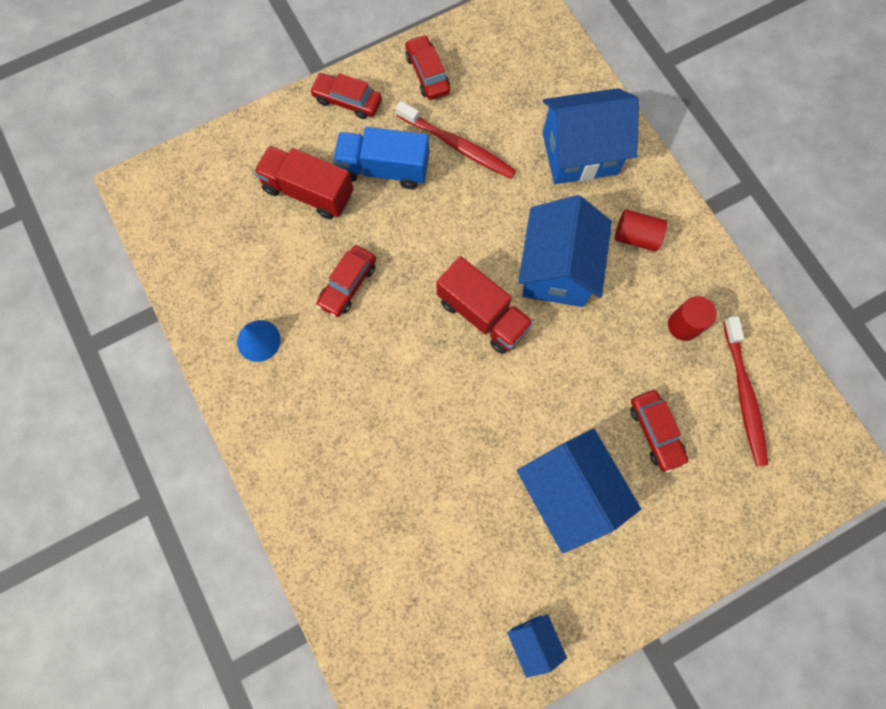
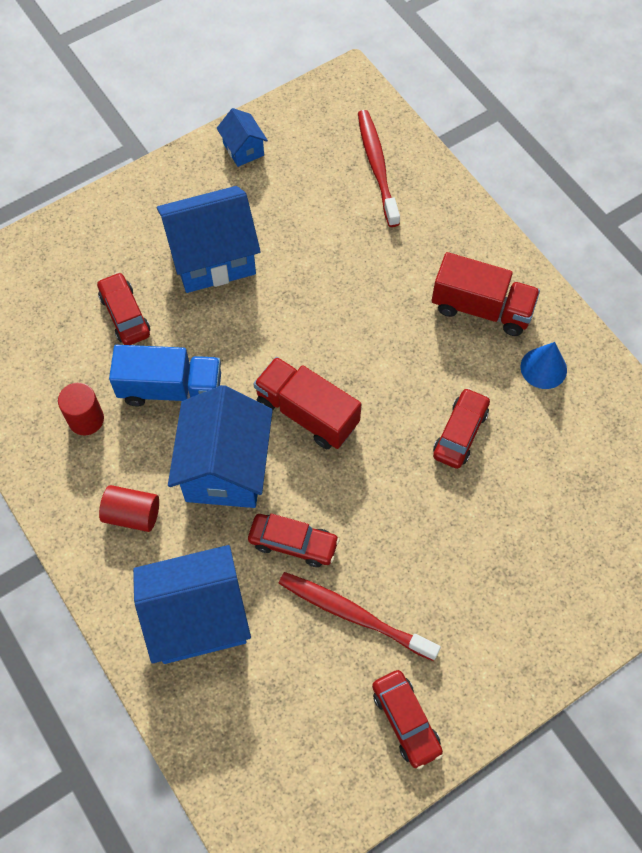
camera: 175 degrees right, 10 degrees down
red truck [254,146,354,219] -> red truck moved to [432,252,540,336]
red car [310,73,382,119] -> red car moved to [248,514,340,567]
blue truck [333,127,429,189] -> blue truck moved to [109,345,221,407]
blue house [517,429,641,553] -> blue house turned 75 degrees counterclockwise [157,186,261,293]
red toothbrush [723,316,768,466] -> red toothbrush moved to [358,110,400,227]

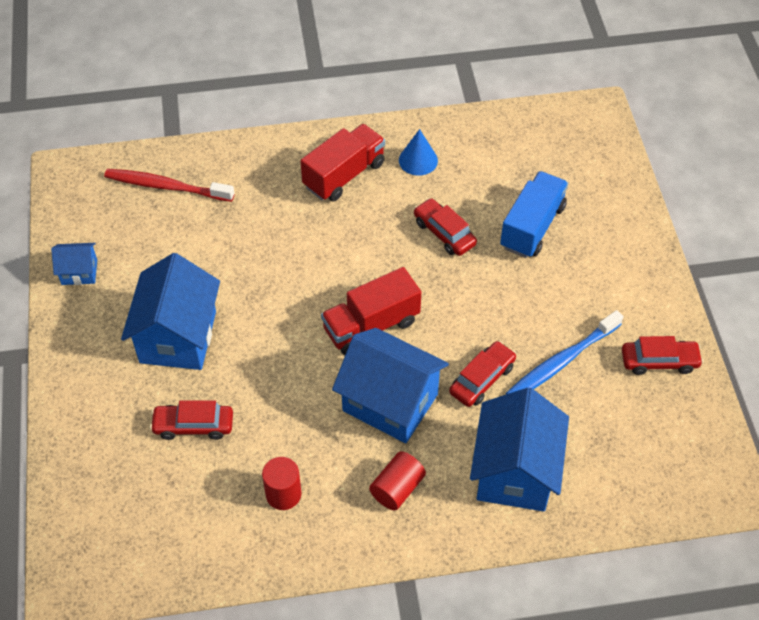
camera: 65 degrees left, 10 degrees down
blue truck [109,345,221,407] -> blue truck moved to [500,171,568,258]
red toothbrush [278,572,441,661] -> blue toothbrush [506,310,623,394]

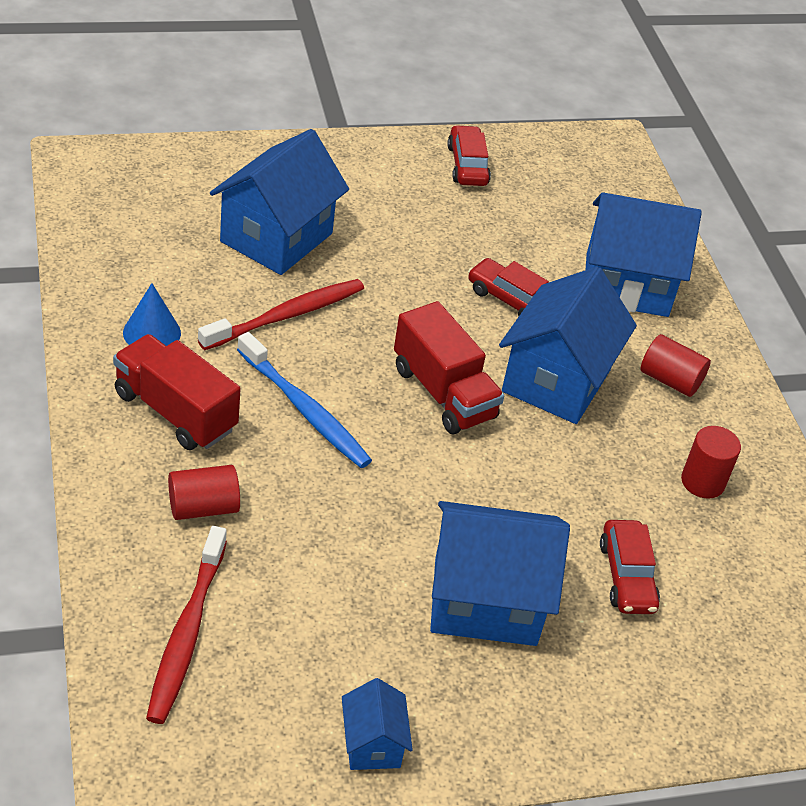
camera: 100 degrees left, 10 degrees down
red car [413,198,477,256] -> red toothbrush [198,279,364,350]
blue truck [500,171,568,258] -> blue house [210,129,349,275]
blue toothbrush [506,310,623,394] -> blue toothbrush moved to [237,332,372,468]
none -> red cylinder [168,465,240,520]

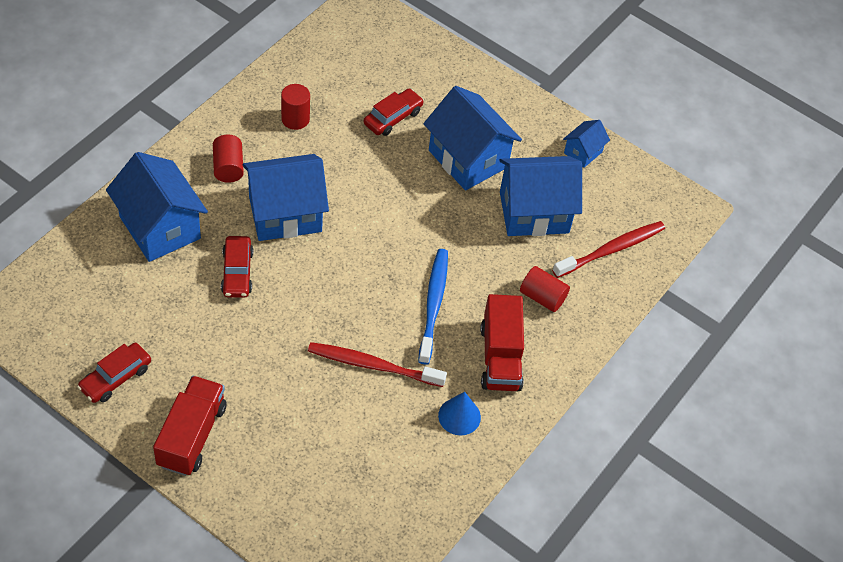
camera: 130 degrees left, 10 degrees up
blue house [210,129,349,275] -> blue house moved to [500,156,582,236]
red truck [394,301,504,435] -> red truck moved to [153,376,227,476]

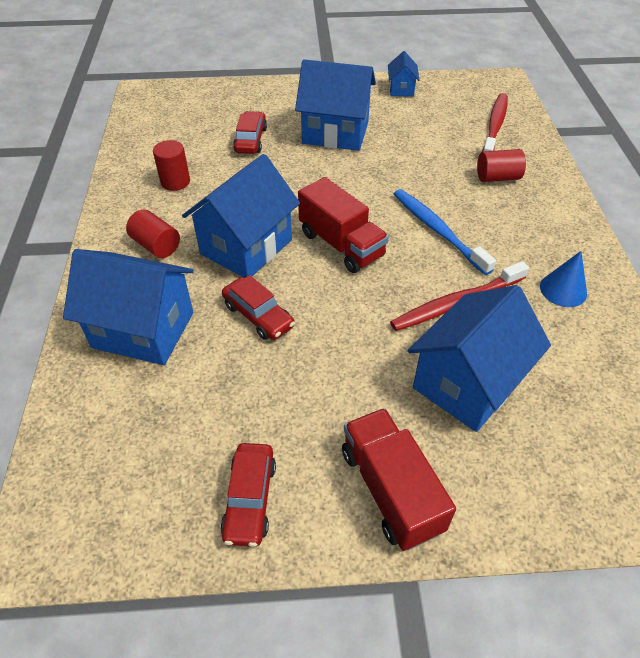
camera: 35 degrees left, 5 degrees down
red truck [480,294,524,391] -> red truck moved to [298,177,389,273]
blue house [500,156,582,236] -> blue house moved to [407,285,551,432]

